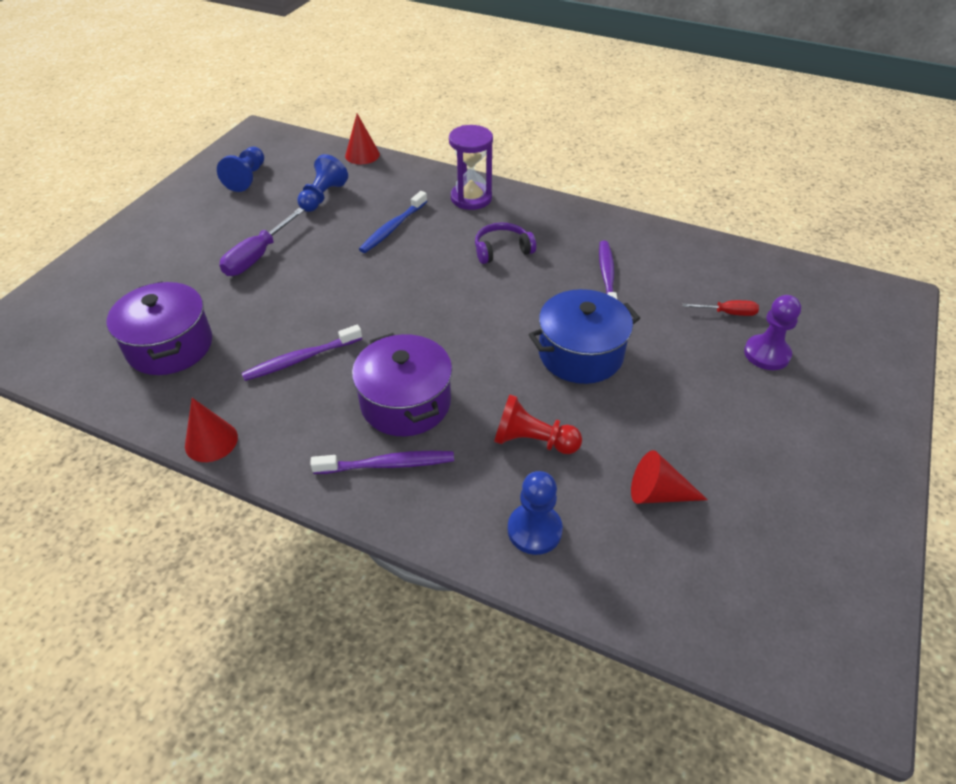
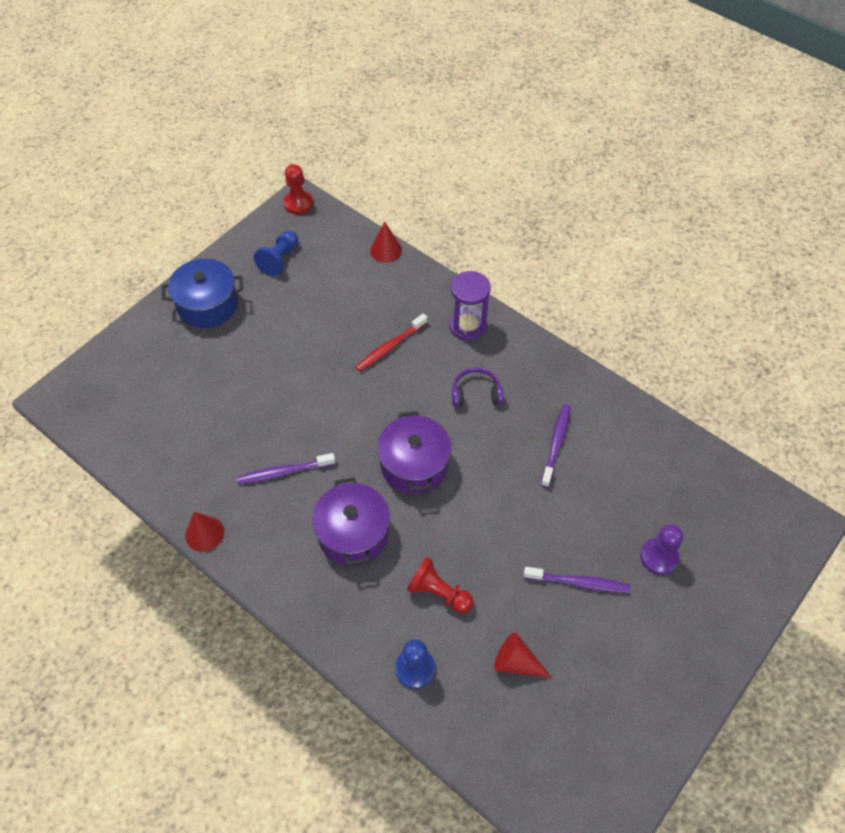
camera: 15 degrees right, 10 degrees up
purple pot [107,281,212,375] -> purple pot moved to [377,411,451,494]
purple screwdriver [220,208,305,276] -> none
blue pawn [297,154,348,212] -> none
purple toothbrush [310,451,454,474] -> purple toothbrush moved to [524,567,630,593]
blue toothbrush [359,191,427,253] -> red toothbrush [355,313,428,372]
blue pot [528,289,640,384] -> blue pot moved to [162,259,243,328]
red screwdriver [682,300,759,316] -> none
none -> red pawn [283,164,313,214]

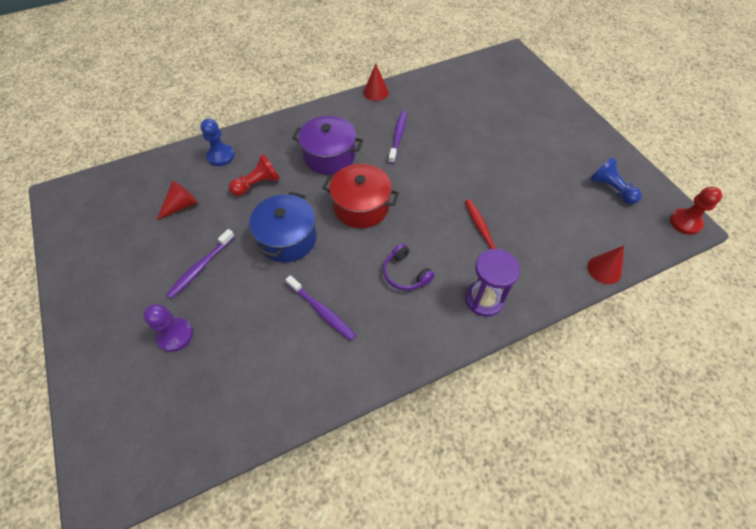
camera: 115 degrees right, 0 degrees up
blue pot [162,259,243,328] -> blue pot moved to [249,192,317,262]
purple pot [377,411,451,494] -> red pot [323,164,399,228]
purple headphones [452,367,504,407] -> purple headphones turned 120 degrees clockwise [383,243,435,291]

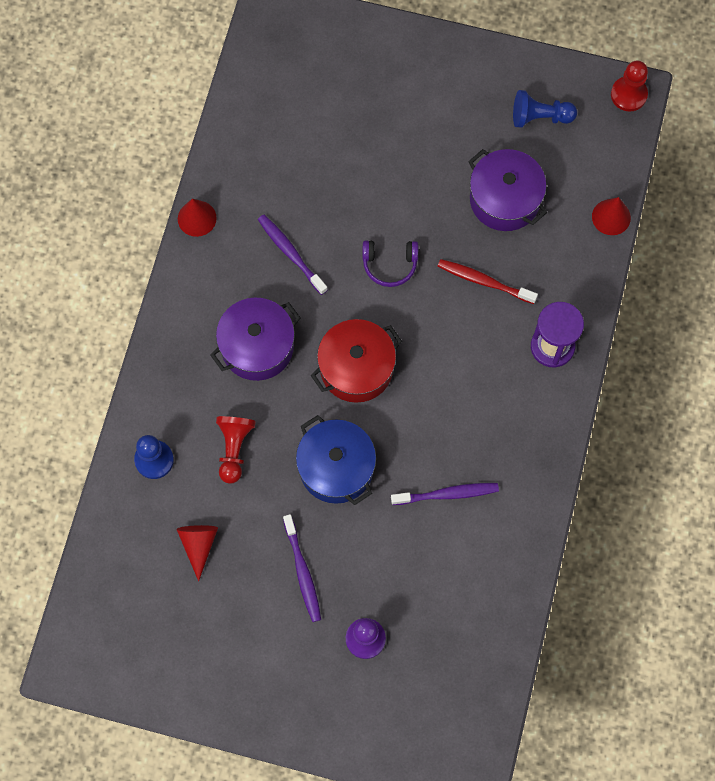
camera: 50 degrees left, 15 degrees up
purple headphones [383,243,435,291] -> purple headphones moved to [362,240,418,287]
none -> purple pot [468,149,547,231]

